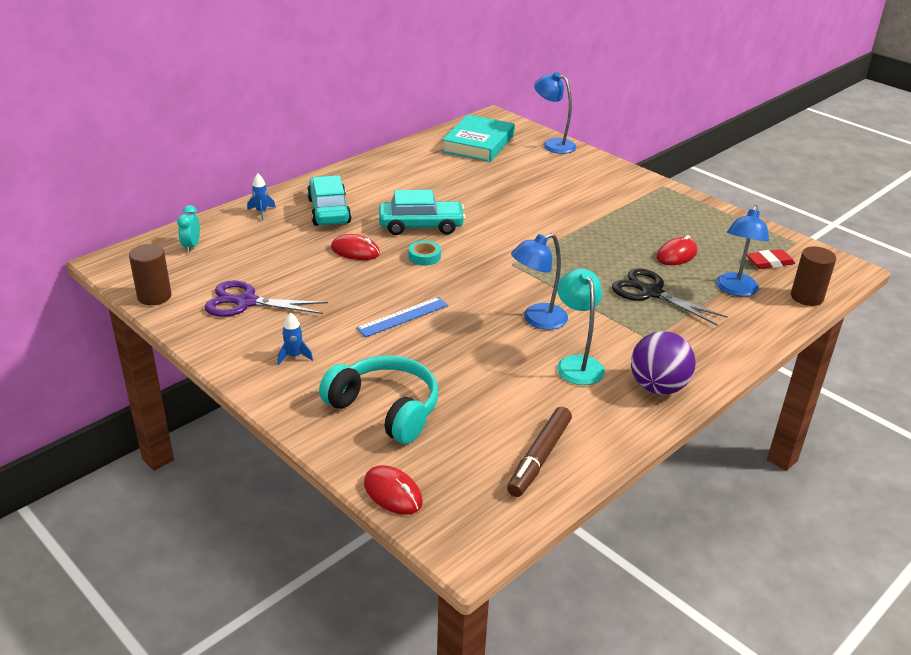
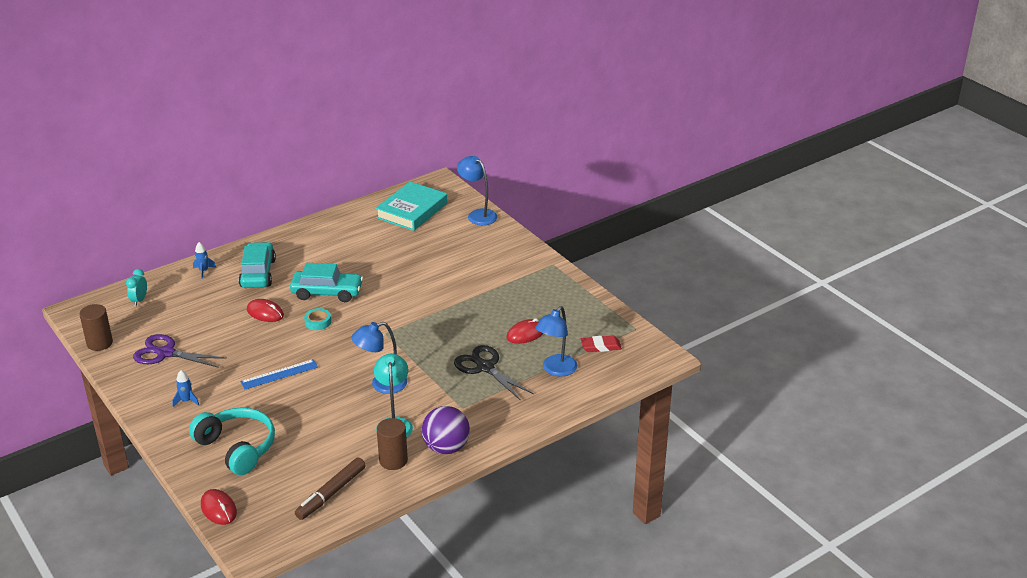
camera: 10 degrees right, 0 degrees up
brown cylinder [791,246,836,306] -> brown cylinder moved to [377,418,408,470]

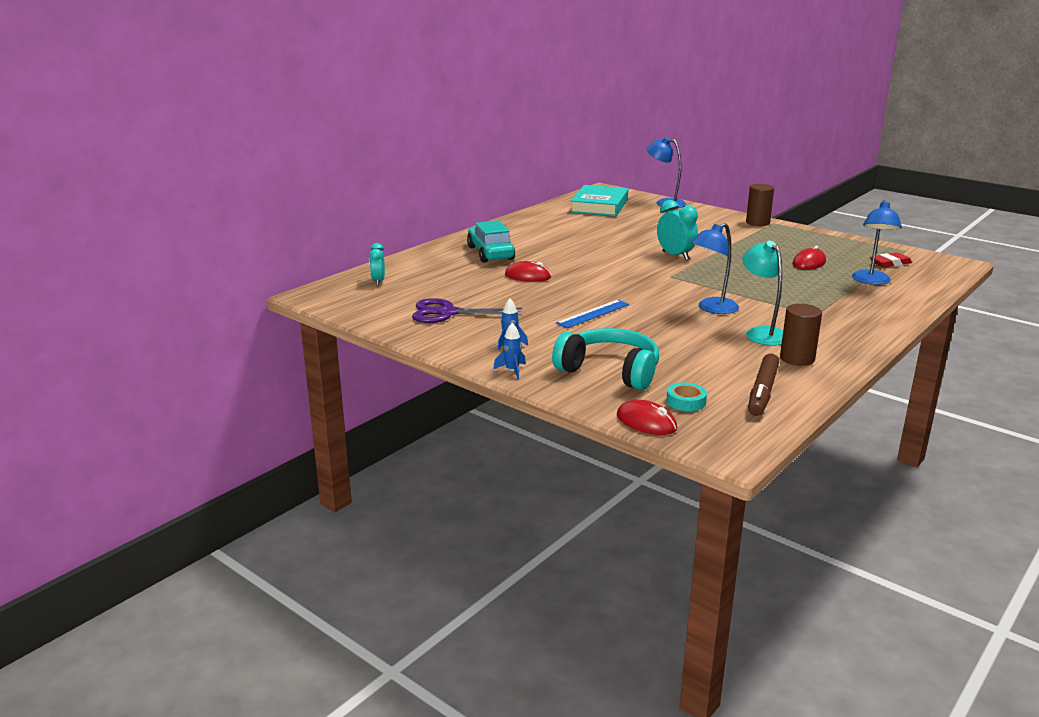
camera: 15 degrees left, 10 degrees down
brown cylinder [79,304,113,351] -> brown cylinder moved to [746,184,774,226]
blue rocket [193,242,216,279] -> blue rocket moved to [493,323,526,379]
turquoise car [290,263,363,302] -> none
turquoise tape [304,308,331,330] -> turquoise tape moved to [666,382,707,411]
purple ball [422,406,470,454] -> none
black scissors [454,345,534,401] -> none
none -> turquoise clock [657,200,698,260]

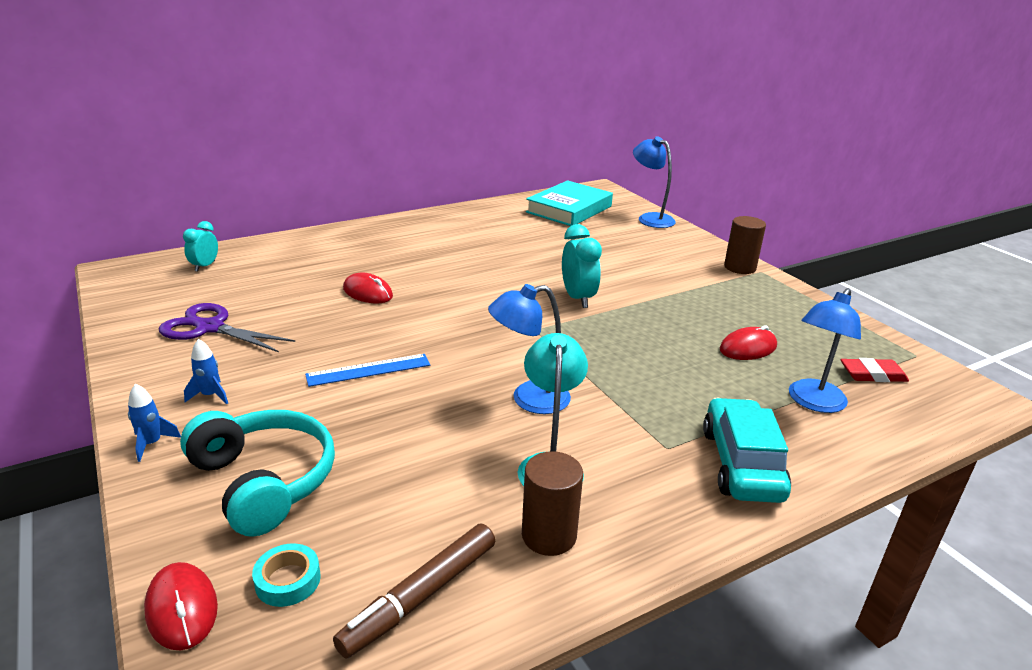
camera: 20 degrees right, 5 degrees up
turquoise car [467,220,515,263] -> turquoise car moved to [703,398,791,503]

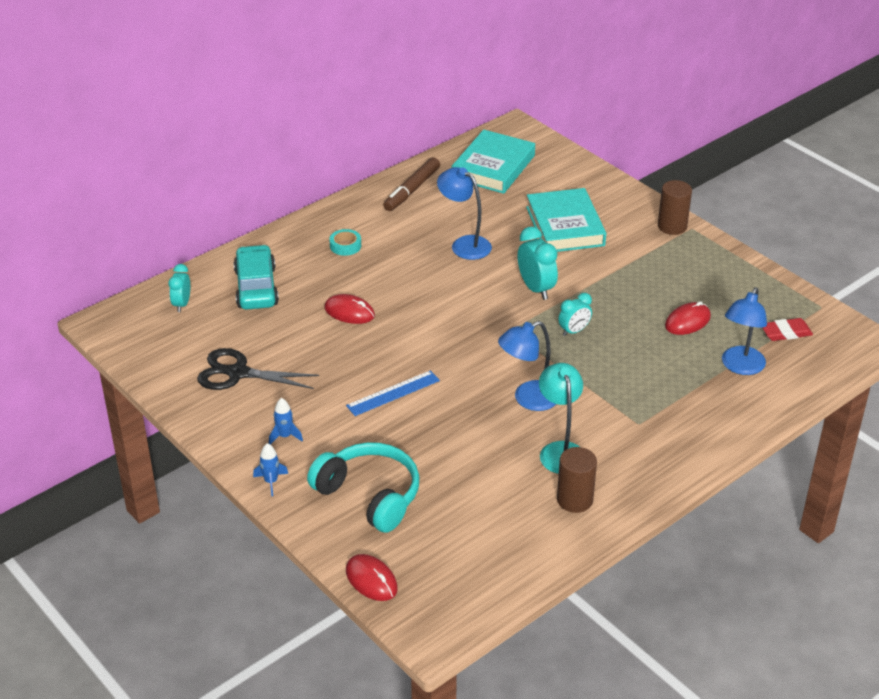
camera: 10 degrees left, 10 degrees up
purple scissors [159,303,295,352] -> black scissors [197,348,319,390]
turquoise tape [252,544,321,607] -> turquoise tape moved to [329,229,361,256]
brown marker [333,524,495,659] -> brown marker moved to [383,157,440,211]
blue lamp [633,136,676,228] -> blue lamp moved to [437,167,492,260]
turquoise car [703,398,791,503] -> turquoise car moved to [233,245,279,310]
none -> turquoise book [526,188,606,252]
none -> turquoise clock [558,293,592,336]

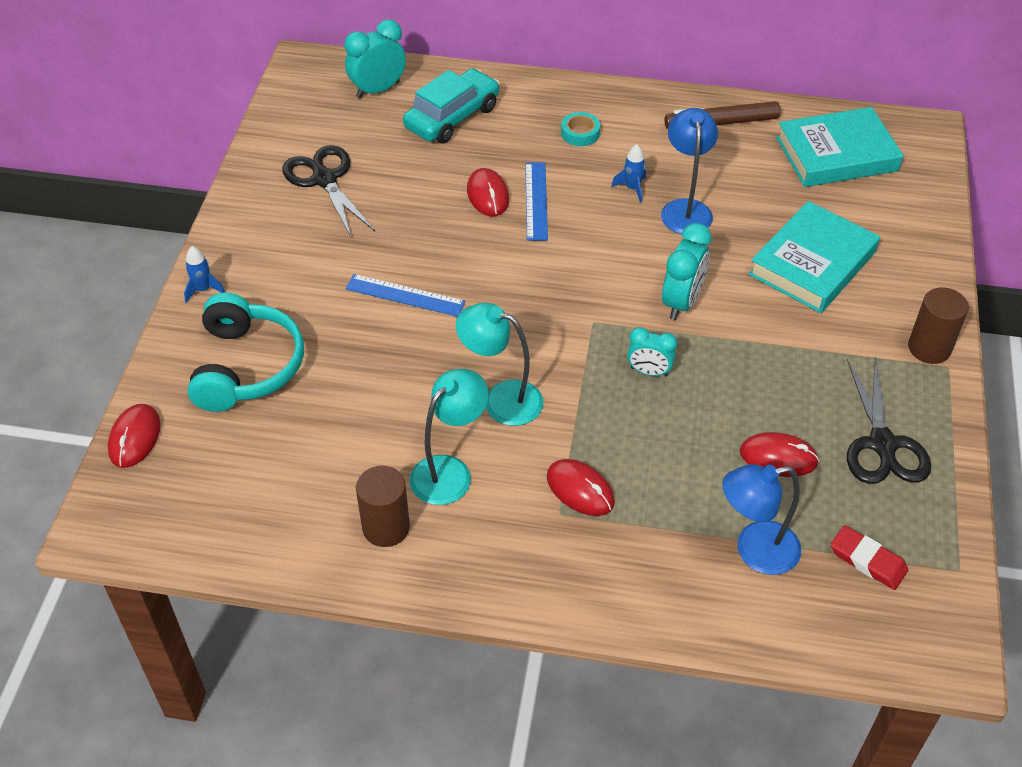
camera: 50 degrees right, 10 degrees up
turquoise clock [168,264,190,312] -> turquoise clock [345,19,406,99], size x1.56
blue rocket [269,398,303,445] -> blue rocket moved to [611,144,646,203]
blue lamp [498,321,556,411] -> turquoise lamp [456,303,543,426]
none -> blue ruler [525,163,548,241]
none -> red mouse [547,459,615,516]
none -> black scissors [847,356,931,484]

